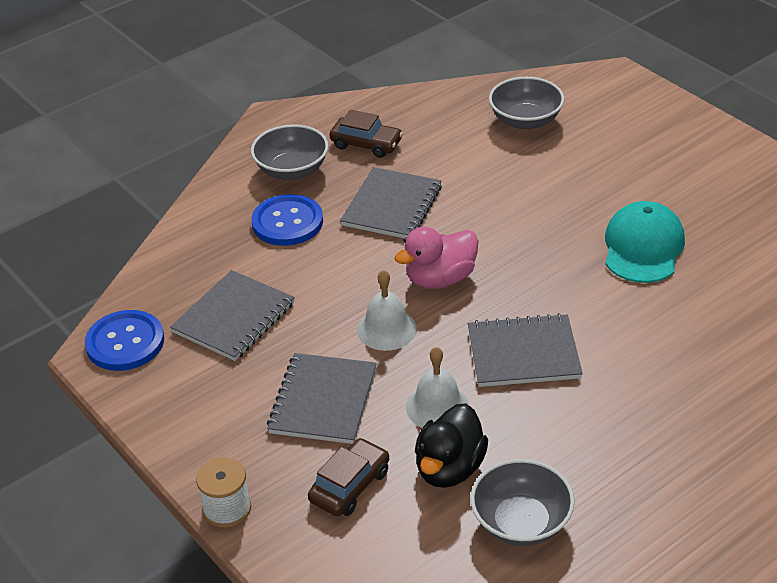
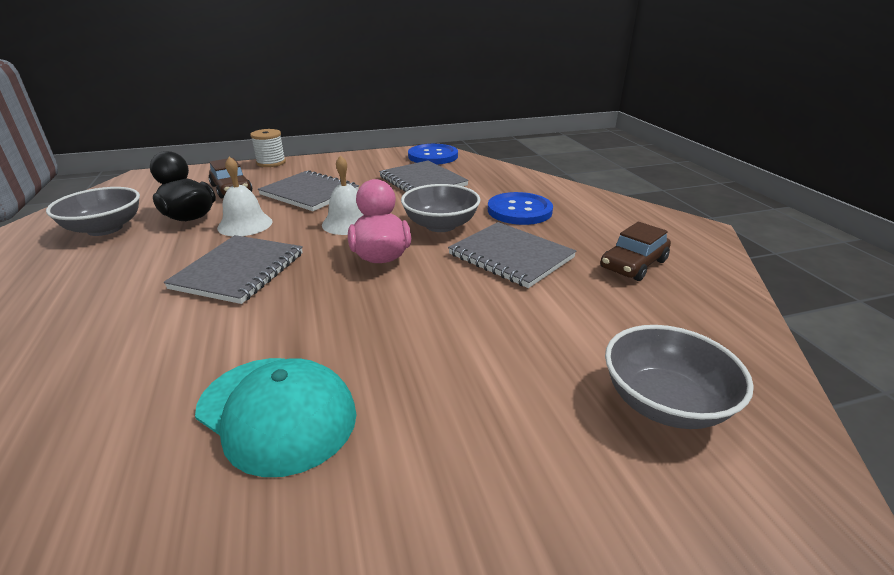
camera: 110 degrees right, 10 degrees down
grey bowl [251,124,329,180] -> grey bowl moved to [401,184,480,232]

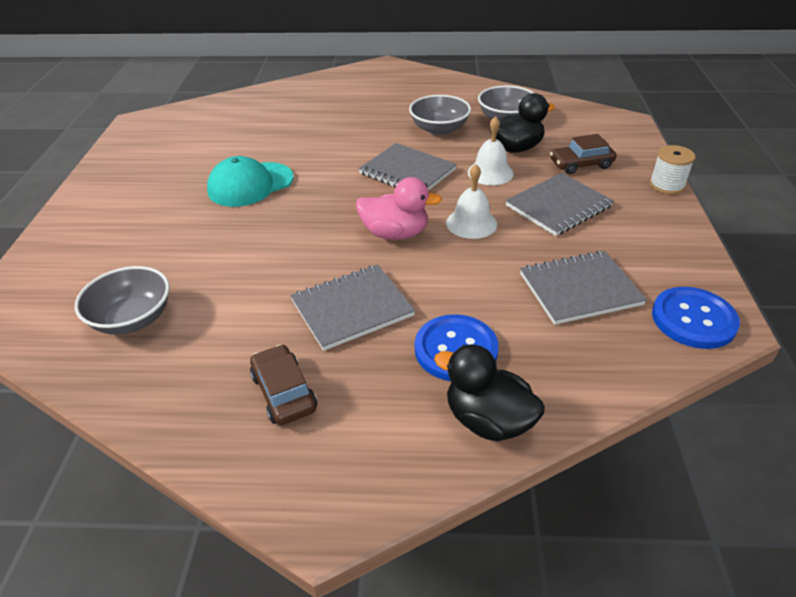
camera: 110 degrees right, 10 degrees up
grey bowl [401,184,480,232] -> grey bowl moved to [409,95,471,135]
none -> black duck [434,345,545,441]

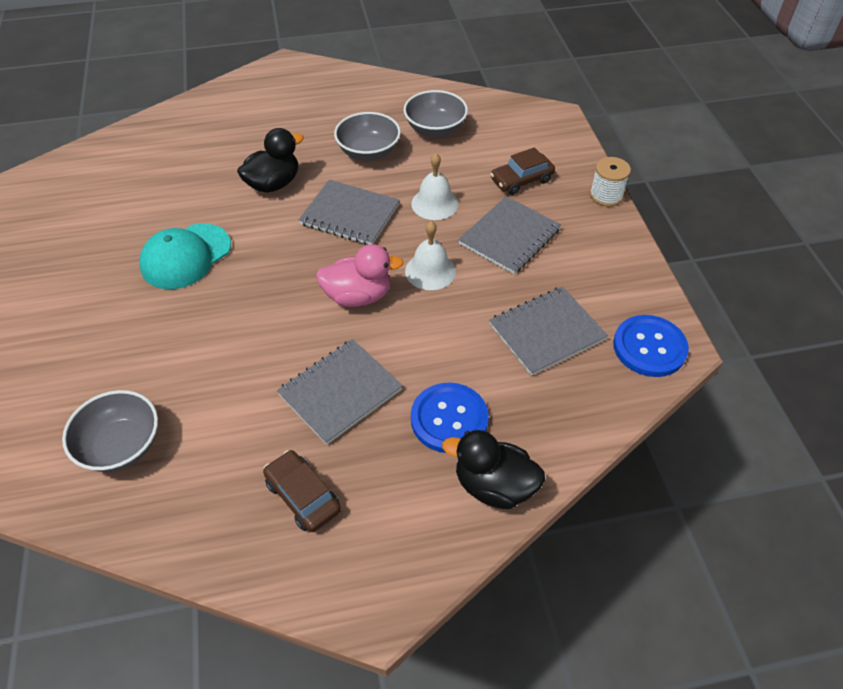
camera: 15 degrees left, 10 degrees up
black duck [490,93,555,153] -> black duck moved to [237,128,304,193]

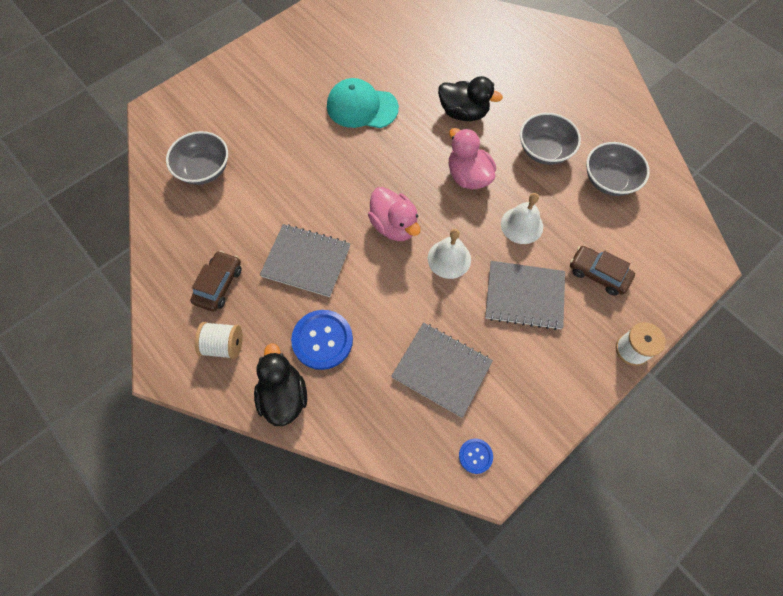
camera: 60 degrees right, 15 degrees up
grey notebook [299,180,400,245] -> pink duck [449,128,496,190]
blue button [613,315,689,377] -> blue button [459,439,493,474], size x0.51
none -> white spool [195,322,243,359]

